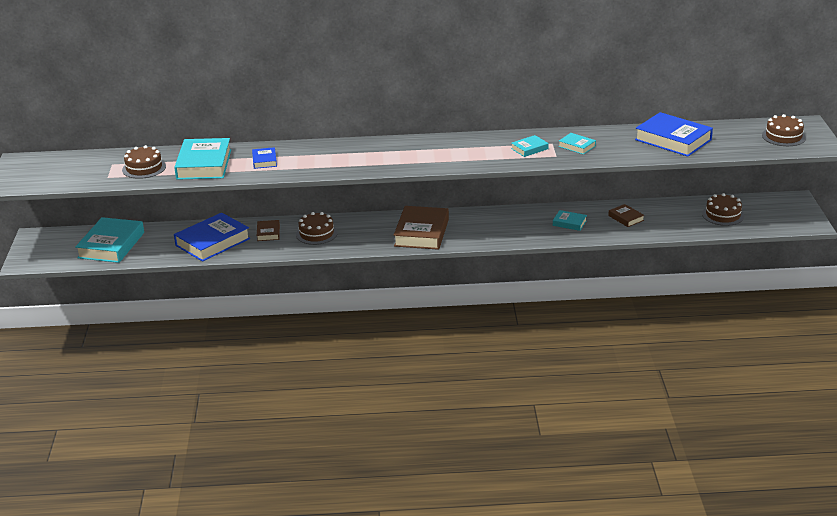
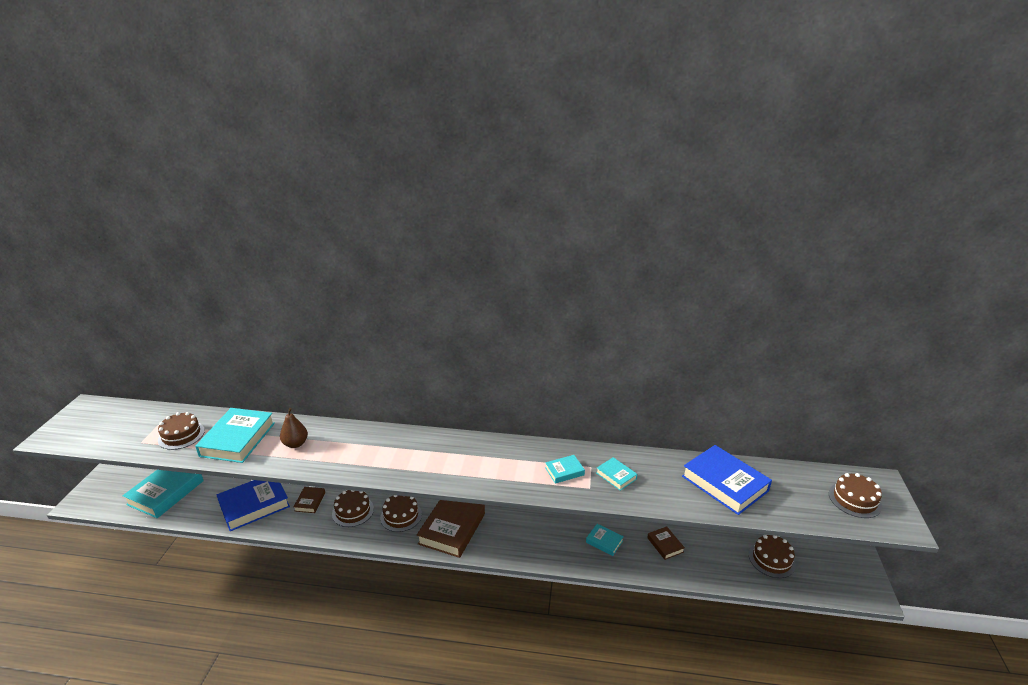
camera: 10 degrees right, 0 degrees up
blue book [252,147,277,169] -> brown pear [280,408,308,448]
none -> brown cake [380,495,422,532]

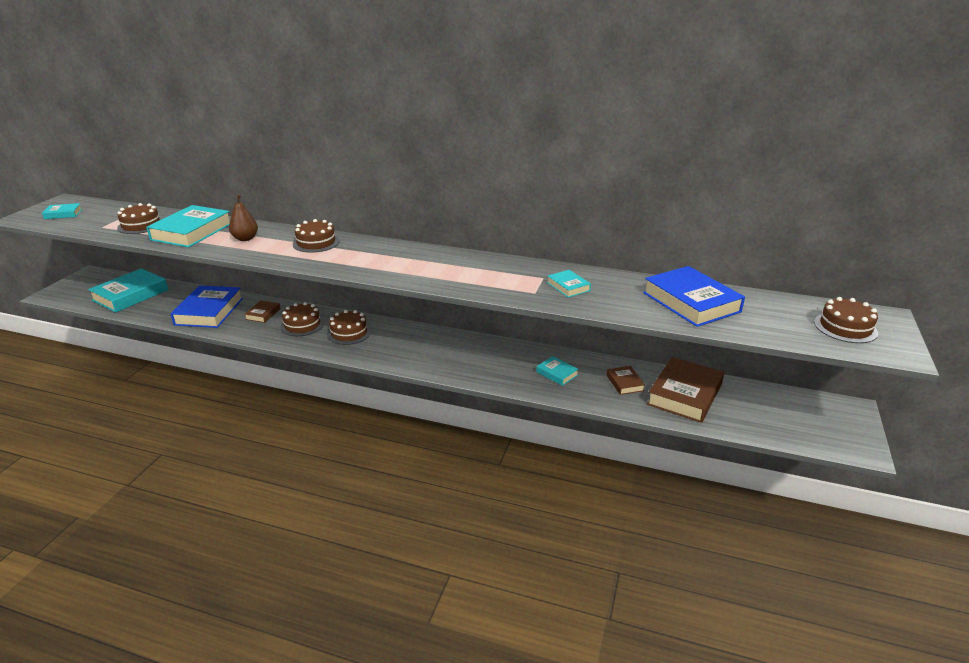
camera: 10 degrees right, 0 degrees up
blue book [217,480,290,531] -> blue book turned 60 degrees counterclockwise [170,285,243,328]
brown book [417,500,485,558] -> brown book moved to [647,357,724,423]
turquoise book [545,455,585,484] -> turquoise book moved to [42,203,82,219]
brown cake [749,535,796,578] -> brown cake moved to [293,219,339,253]

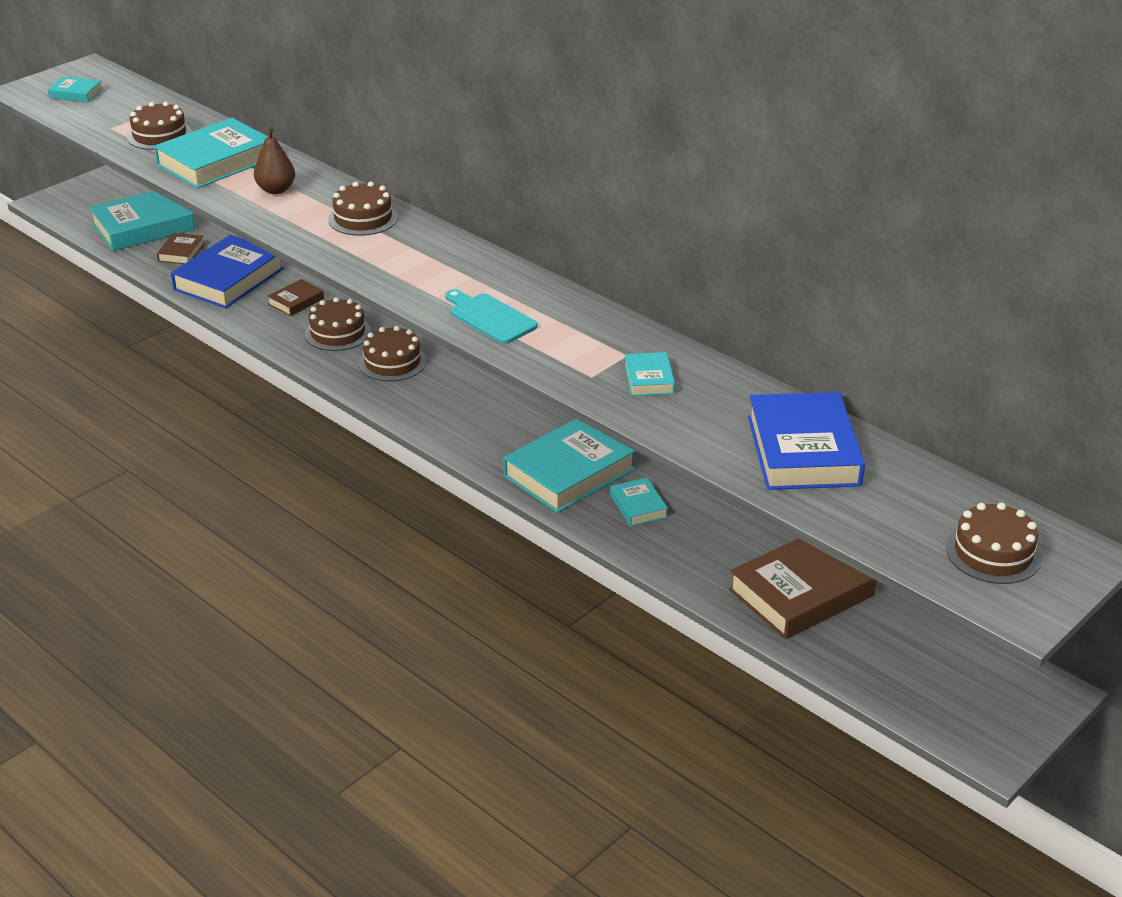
camera: 25 degrees right, 5 degrees up
brown book [606,366,645,395] -> brown book moved to [157,233,204,264]
none -> turquoise cutting board [445,289,538,344]
none -> turquoise book [503,419,636,513]

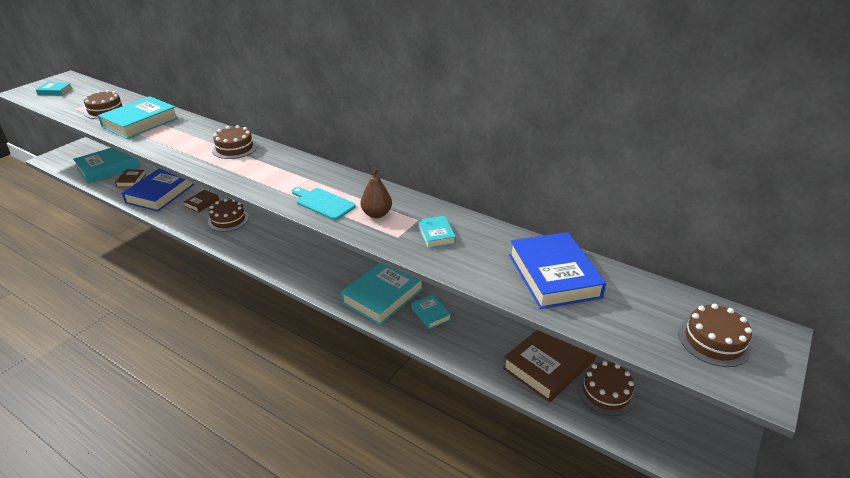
camera: 10 degrees left, 0 degrees up
brown pear [254,126,295,194] -> brown pear moved to [361,168,392,218]
brown cake [359,326,427,381] -> brown cake moved to [578,361,636,416]

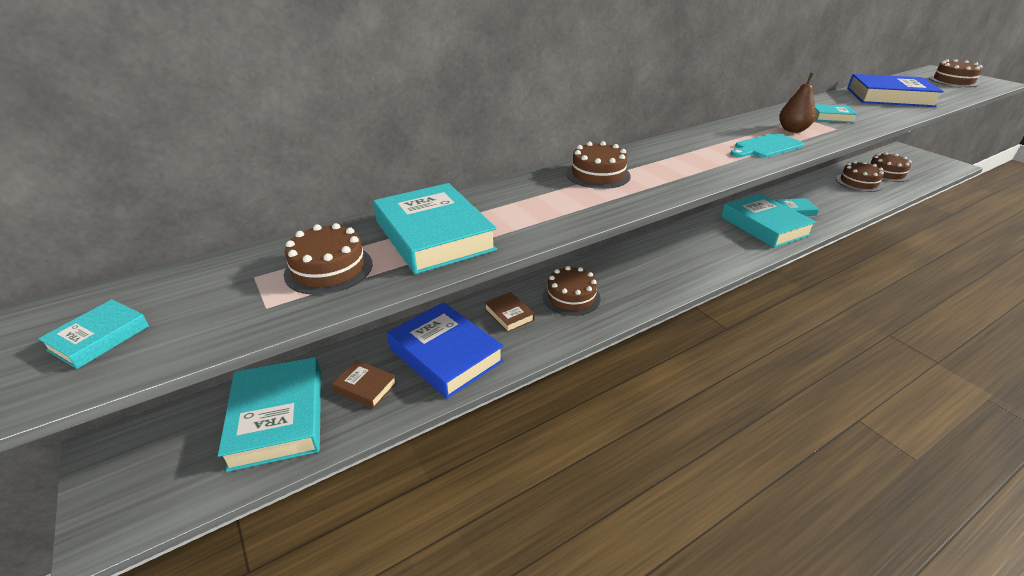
camera: 65 degrees left, 0 degrees up
brown book [503,330,597,402] -> brown cake [836,161,884,192]

